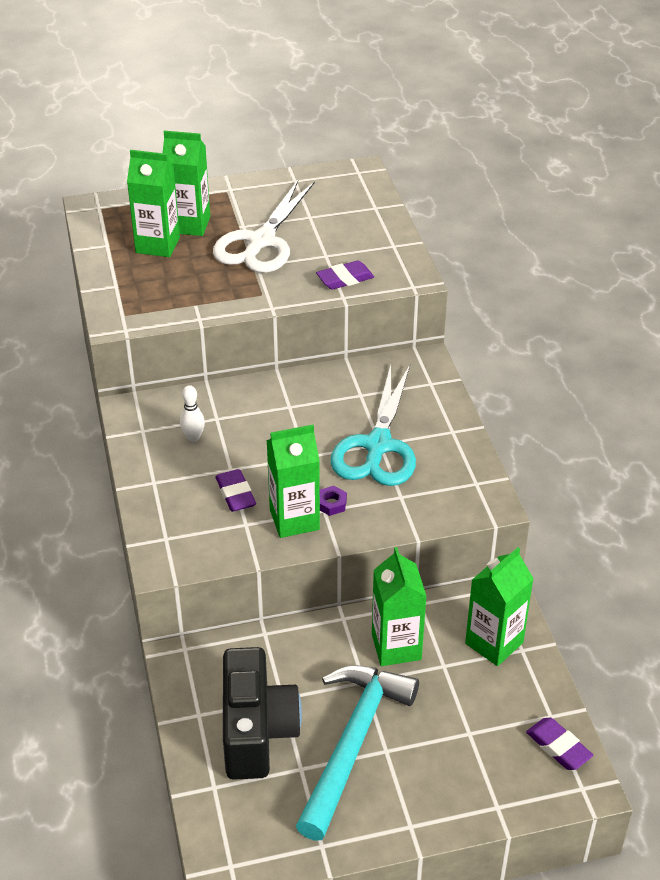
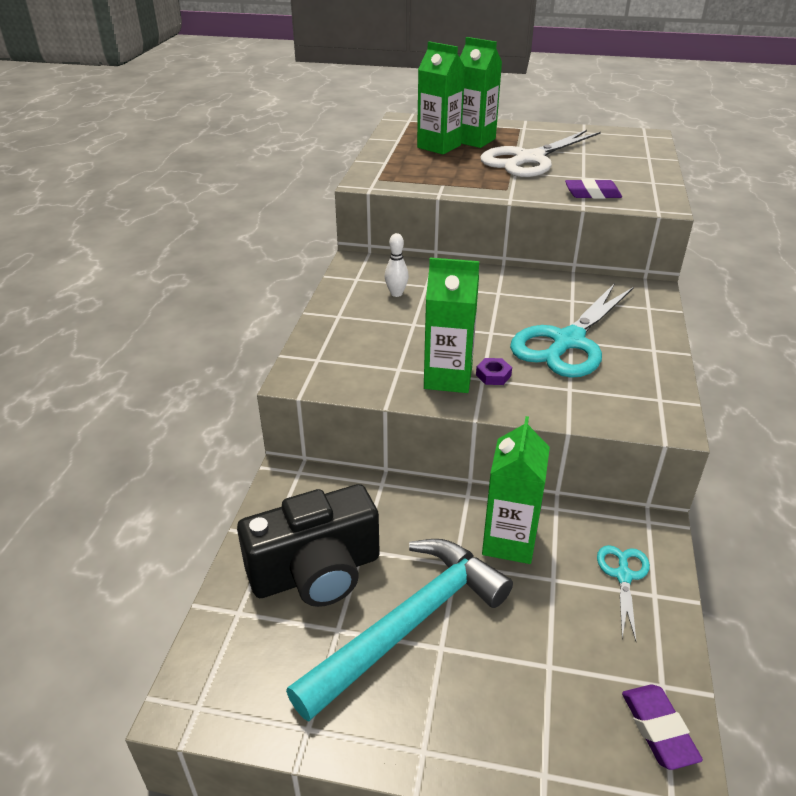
camera: 25 degrees right, 5 degrees down
purple eraser [216,469,256,512] -> none
black camera [223,647,302,780] -> black camera turned 45 degrees clockwise [237,484,380,607]
green carton [465,547,534,666] -> turquoise scissors [597,545,650,641]

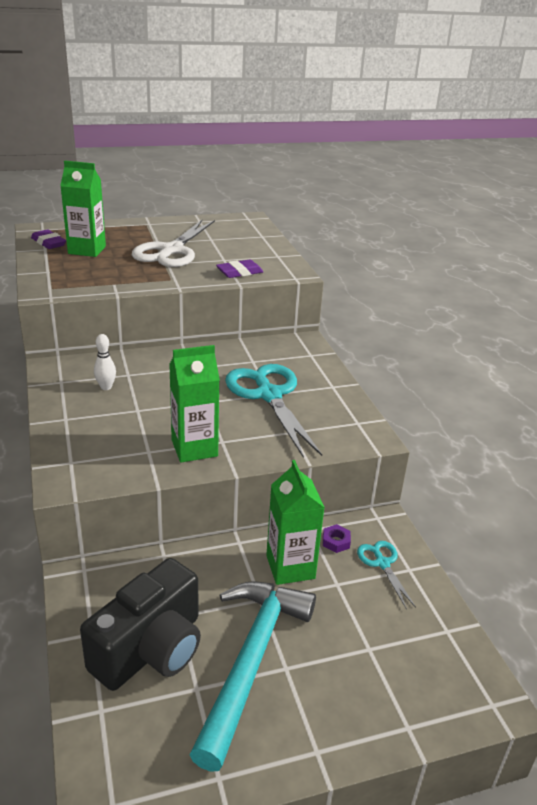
camera: 30 degrees left, 5 degrees down
green carton [460,37,502,148] -> none
purple nut [476,358,512,385] -> purple nut moved to [323,524,351,553]
turquoise scissors [510,283,634,378] -> turquoise scissors turned 150 degrees clockwise [225,364,322,458]
purple eraser [622,685,703,770] -> purple eraser moved to [31,229,66,249]

